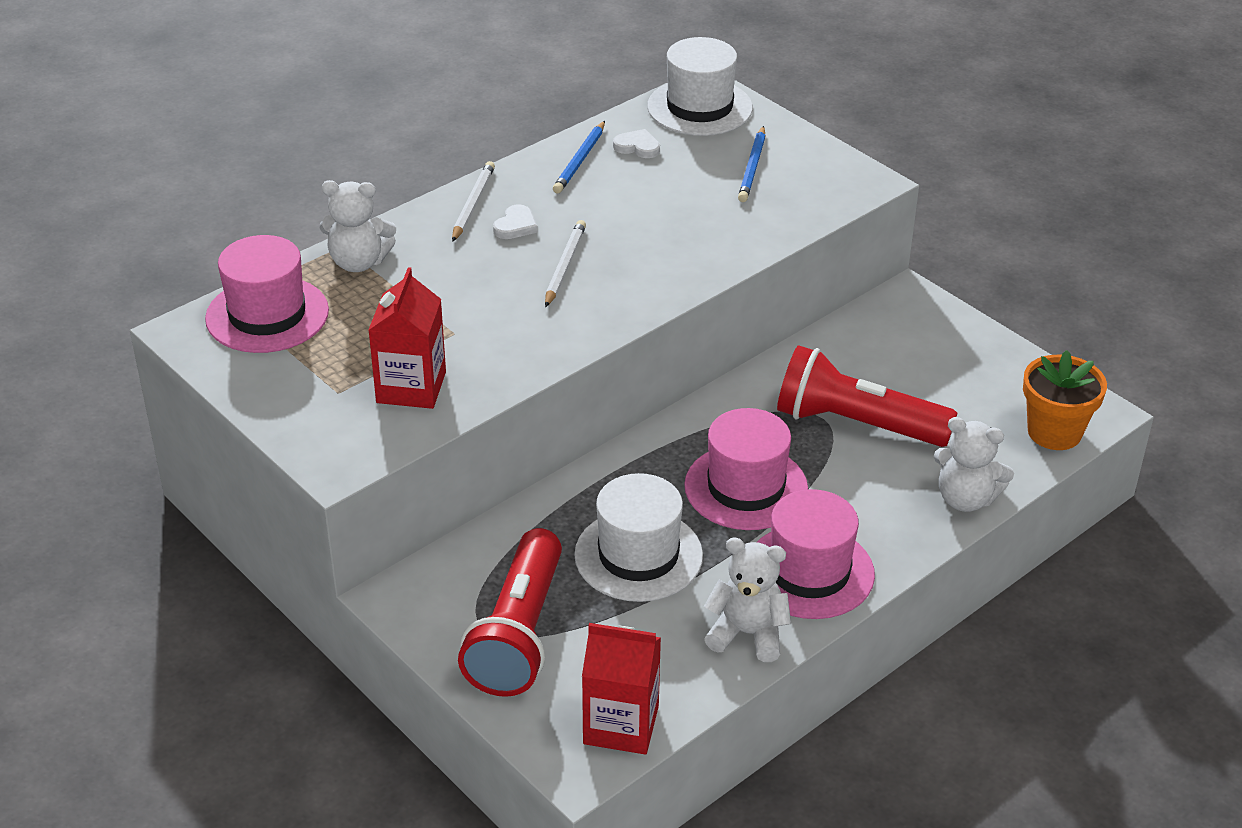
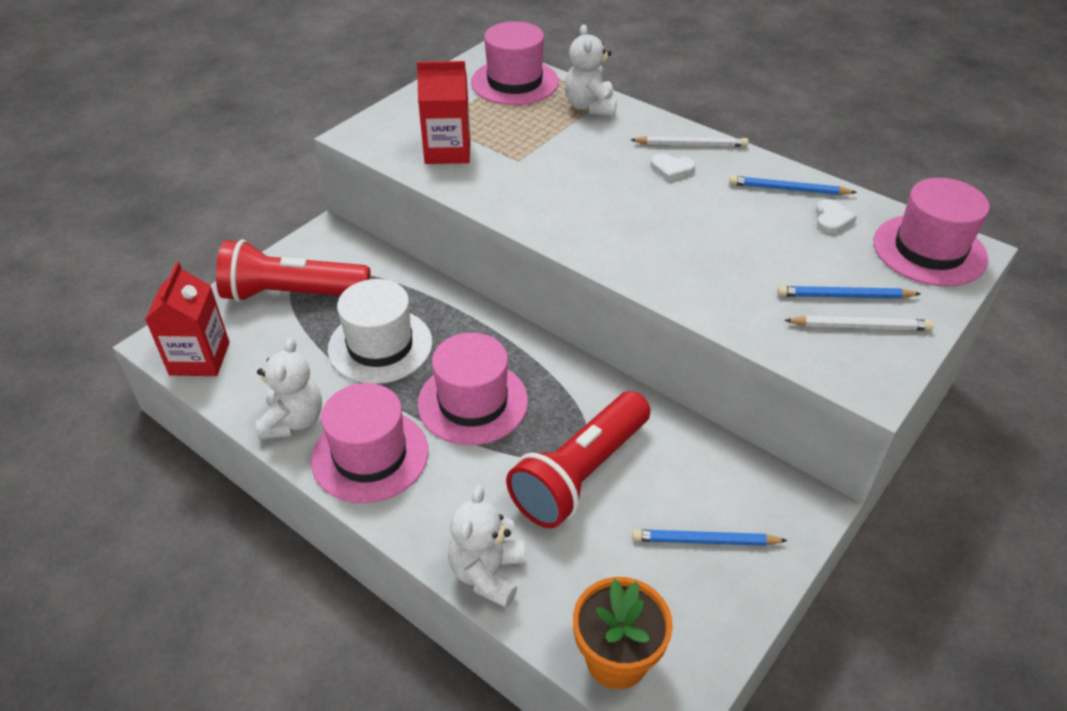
camera: 80 degrees right, 5 degrees up
white pencil [545,220,586,307] -> white pencil moved to [784,316,934,330]
white hat [647,37,753,136] -> pink hat [874,178,990,287]
red flashlight [777,345,958,447] -> red flashlight turned 150 degrees counterclockwise [506,391,650,528]
none -> blue pencil [632,529,788,546]

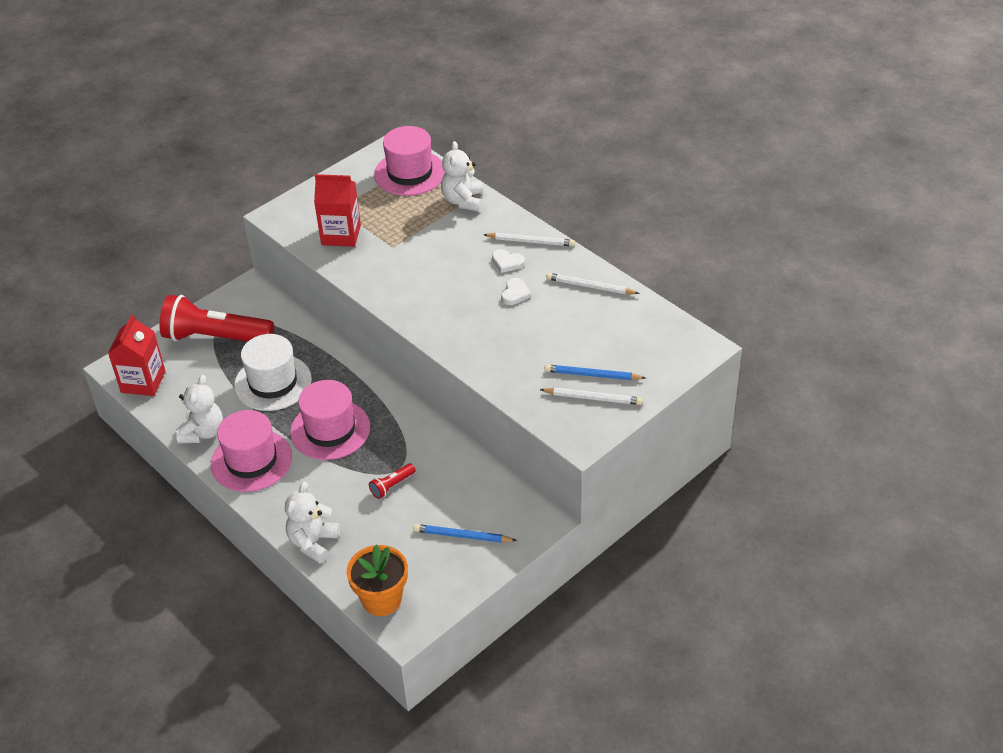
camera: 10 degrees right, 0 degrees up
red flashlight [506,391,650,528] -> red flashlight [369,463,416,499], size x0.41
blue pencil [729,176,857,195] -> white pencil [546,273,640,294]
white heart [816,199,857,234] -> white heart moved to [501,278,531,305]
pink hat [874,178,990,287] -> none

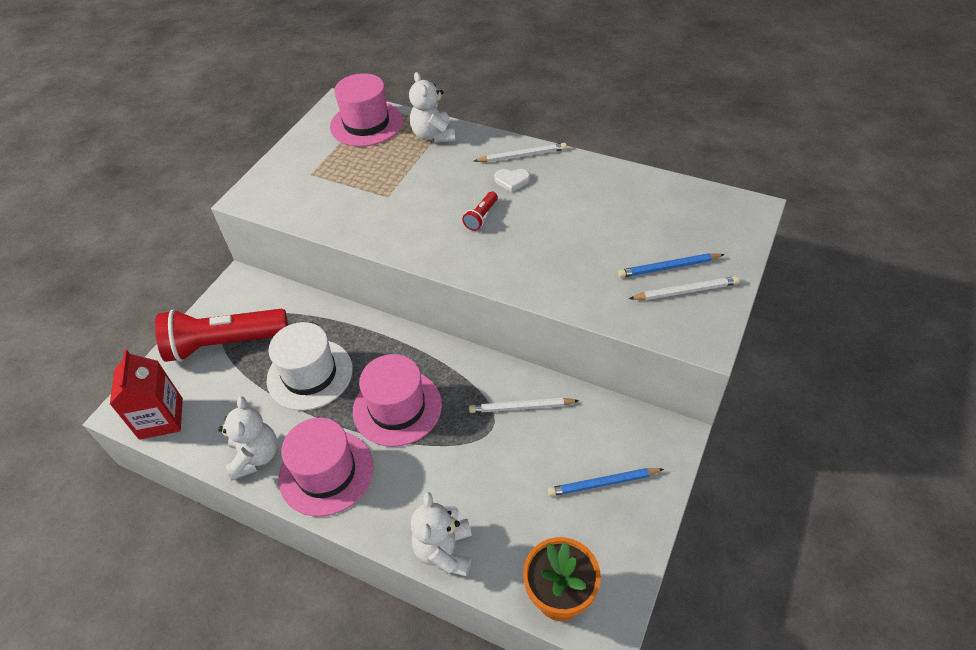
camera: 20 degrees left, 5 degrees up
red carton [314,174,361,247] -> none
red flashlight [369,463,416,499] -> red flashlight moved to [462,191,498,231]
white heart [501,278,531,305] -> none
white pencil [546,273,640,294] -> white pencil moved to [469,398,579,413]

